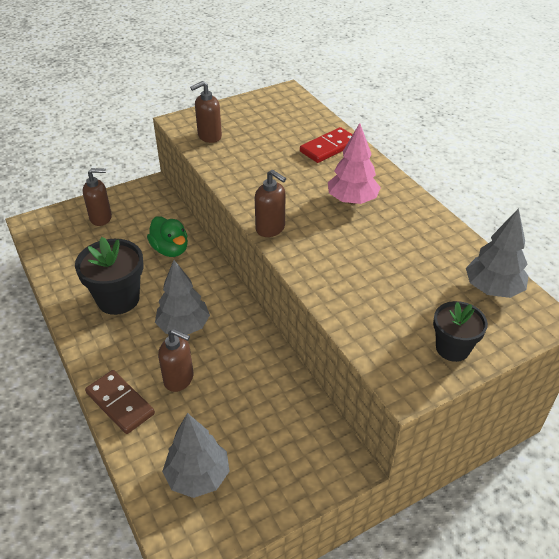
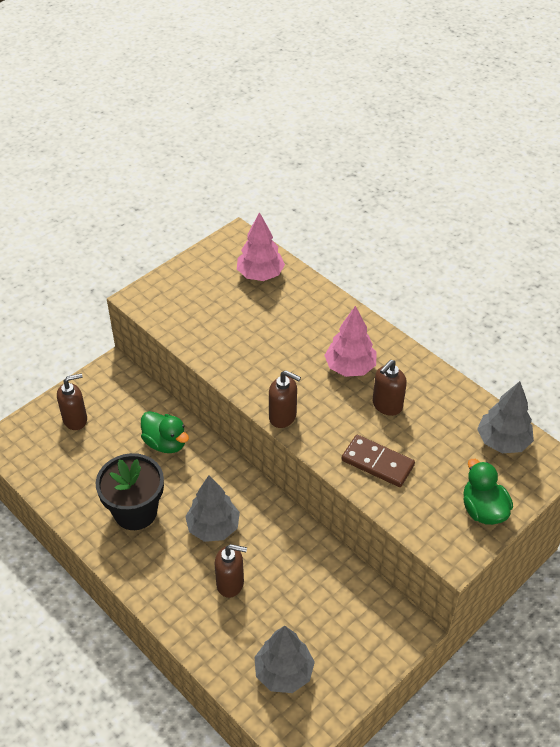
camera: 15 degrees left, 5 degrees up
brown domino [85,370,155,434] -> brown domino moved to [341,435,415,487]
brown soap dispenser [190,81,222,143] -> brown soap dispenser moved to [373,360,407,416]
red domino [300,127,353,163] -> none
black flower pot [433,301,488,362] -> green duck [463,459,513,525]
none -> pink tree [237,212,285,281]

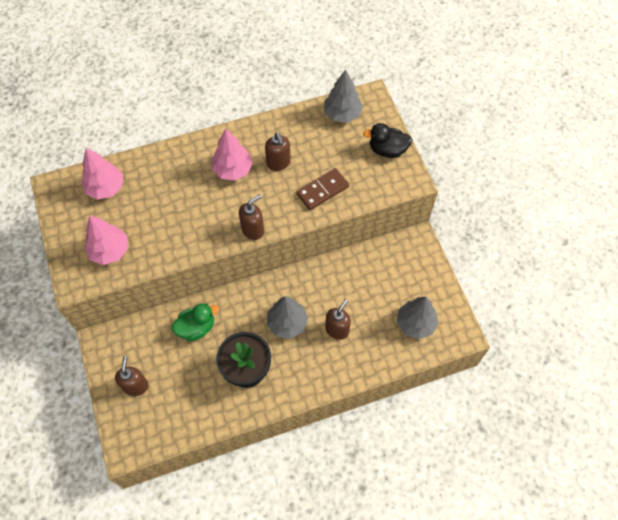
camera: 65 degrees left, 15 degrees up
green duck [463,459,513,525] -> black duck [363,123,412,158]
none -> pink tree [84,215,128,265]

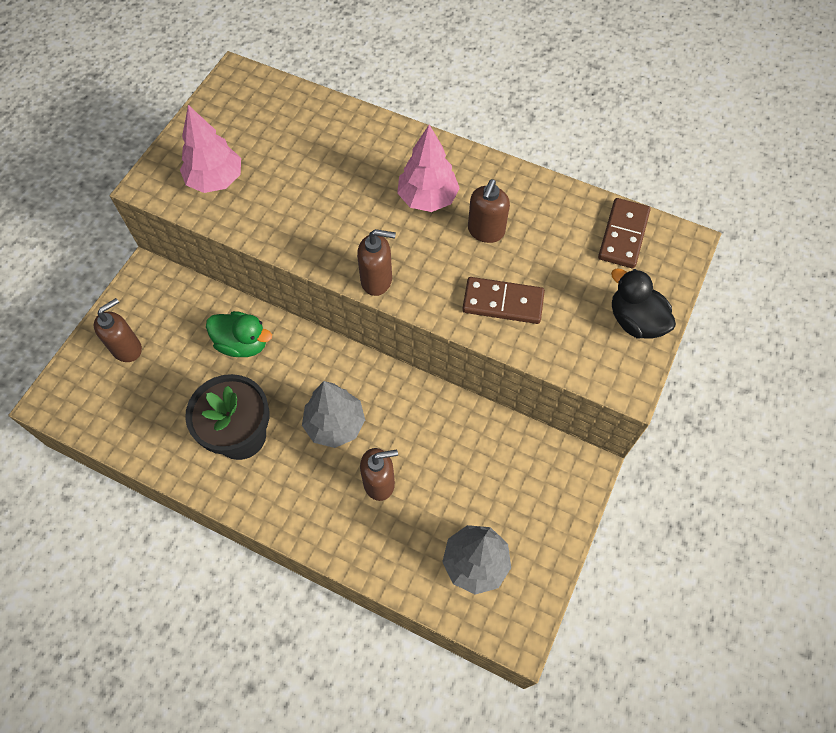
camera: 45 degrees right, 0 degrees up
pink tree [81,148,123,200] -> none
grey tree [324,70,363,123] -> brown domino [598,198,651,268]

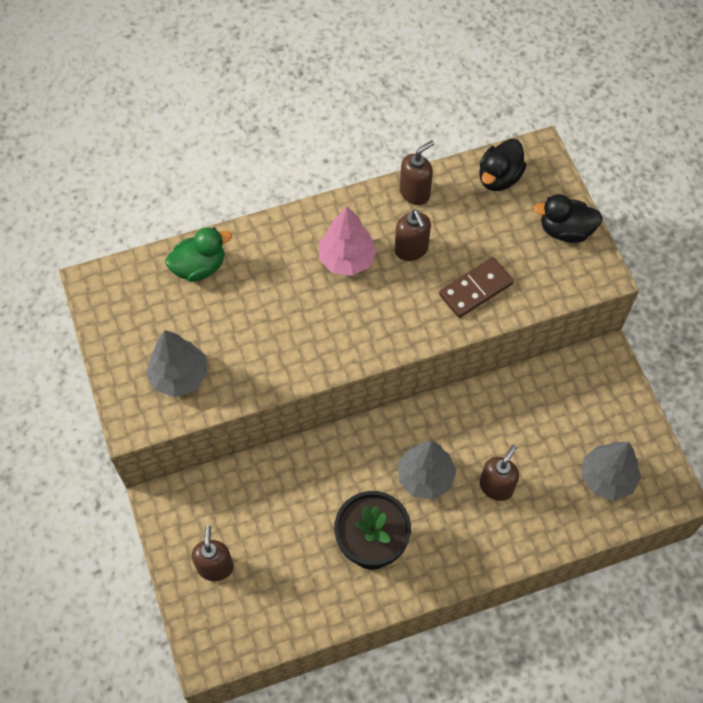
camera: 45 degrees left, 0 degrees up
pink tree [180,105,241,193] -> grey tree [146,330,208,397]
green duck [206,311,272,357] -> green duck moved to [165,227,232,282]
brown soap dispenser [357,229,396,296] -> brown soap dispenser moved to [400,140,434,205]
brown domino [598,198,651,268] -> black duck [479,139,527,191]

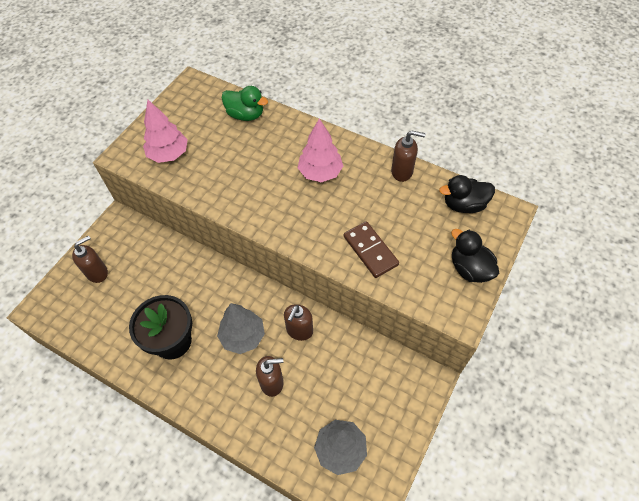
camera: 50 degrees right, 5 degrees down
grey tree [146,330,208,397] -> pink tree [143,100,188,163]
brown soap dispenser [395,209,431,261] -> brown soap dispenser moved to [284,304,313,341]
brown domino [439,257,514,318] -> brown domino turned 45 degrees clockwise [344,221,399,278]

